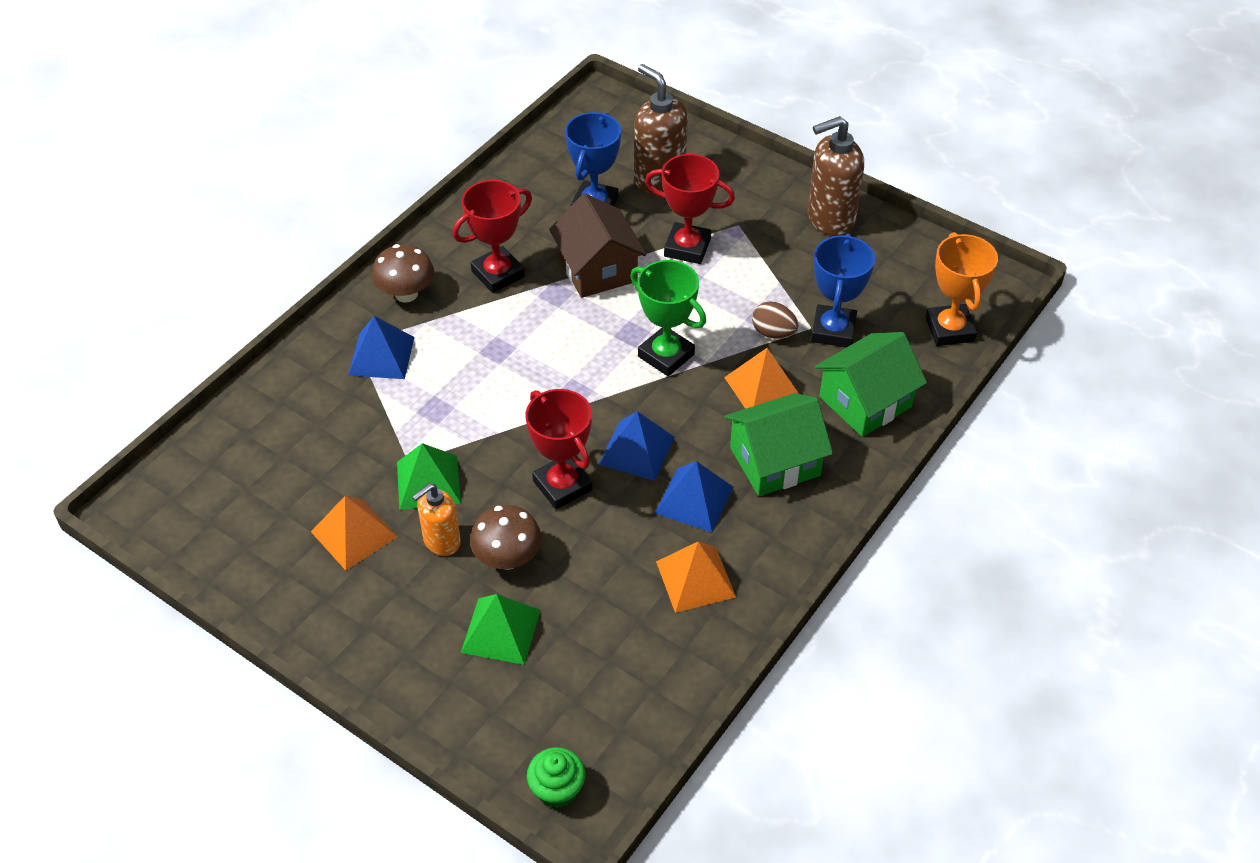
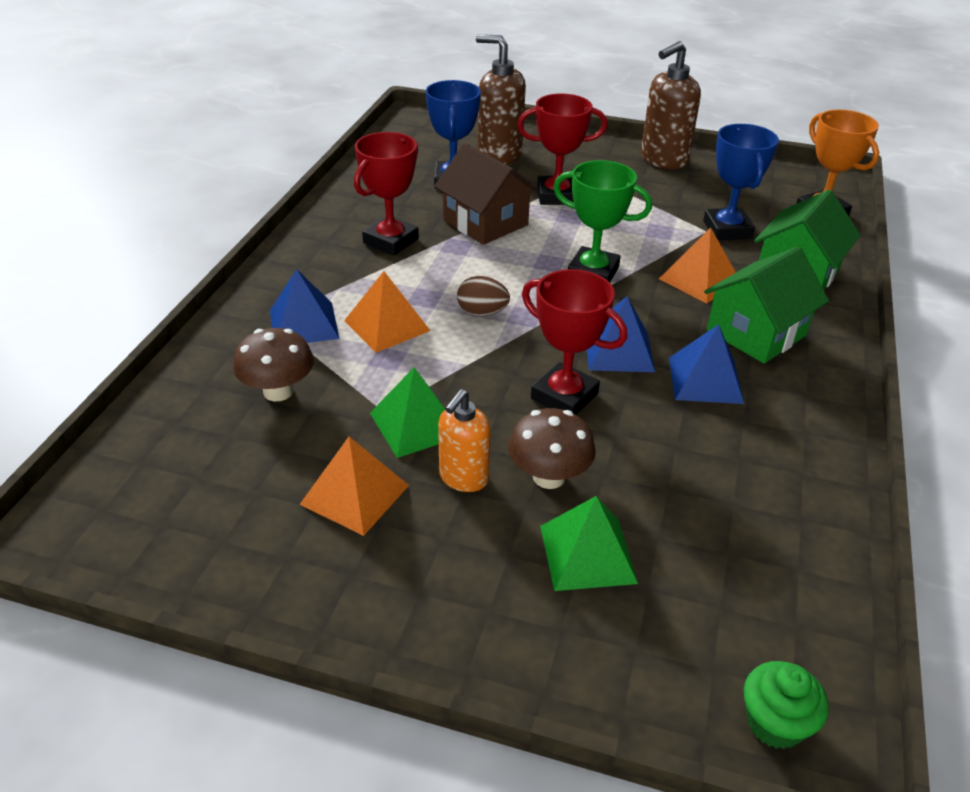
camera: 20 degrees left, 10 degrees down
brown mushroom [372,244,434,303] -> brown mushroom moved to [233,328,314,401]
orange pyramid [656,541,736,613] -> orange pyramid moved to [344,271,431,353]
brown egg [752,302,798,339] -> brown egg moved to [457,276,510,316]

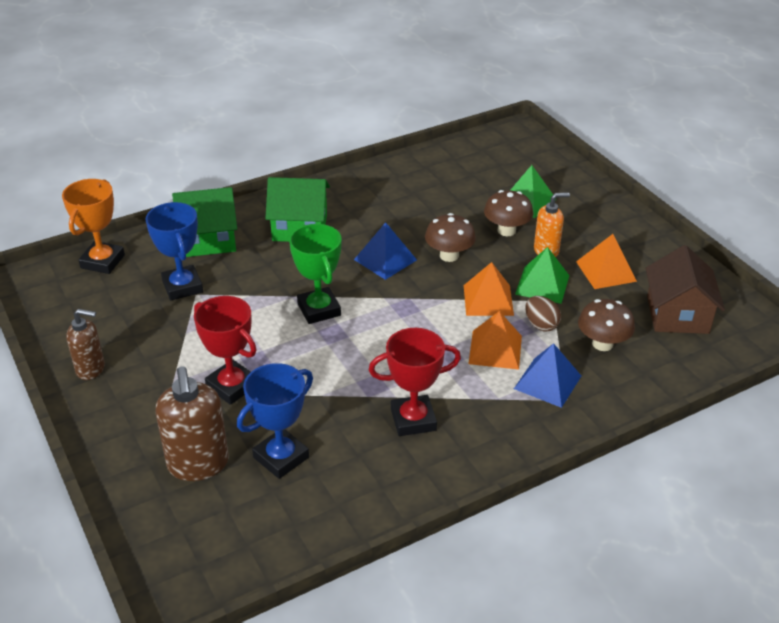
camera: 135 degrees left, 0 degrees up
brown house [434,143,539,245] -> brown house moved to [645,245,725,334]
brown egg [457,276,510,316] -> brown egg moved to [525,296,561,332]
red trophy [522,269,627,415] -> brown mushroom [425,213,476,262]
brown soap dispenser [641,41,701,169] -> brown soap dispenser [66,309,105,380], size x0.63
orange pyramid [659,227,736,304] -> orange pyramid moved to [464,262,514,316]
blue pyramid [669,324,744,404] -> none
blue trophy [703,124,779,240] -> blue trophy turned 60 degrees counterclockwise [145,202,203,300]
green cupcake [744,661,829,749] -> none

